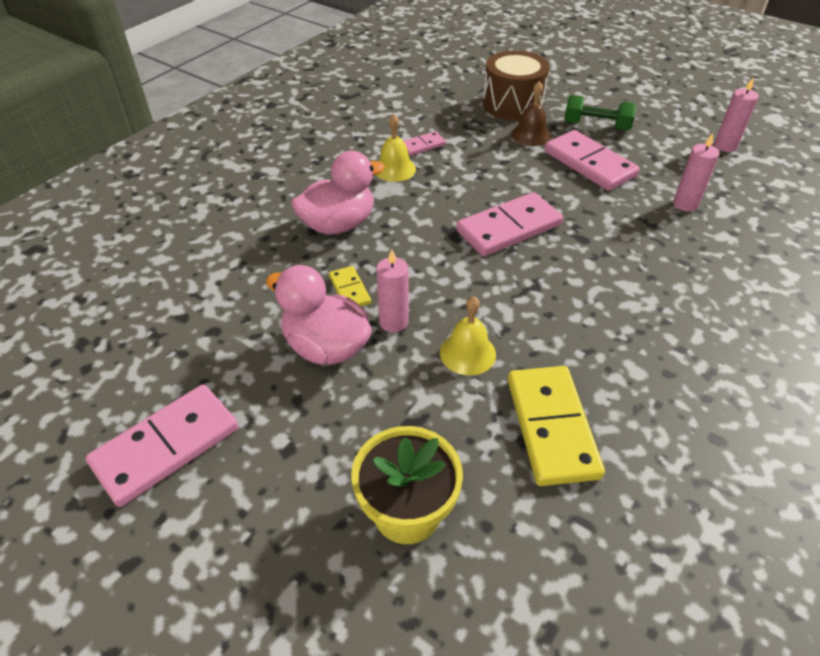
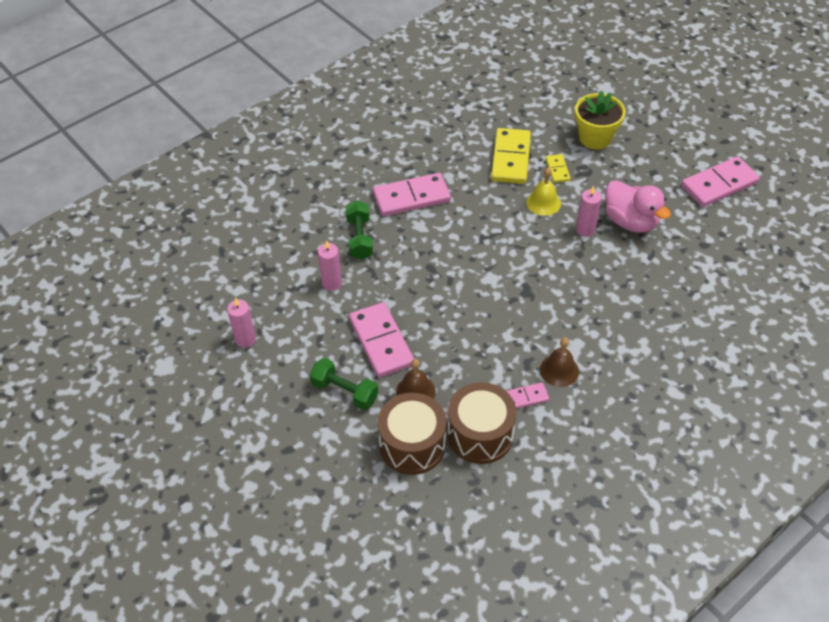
camera: 165 degrees left, 5 degrees up
pink duck [291,151,385,235] -> none
yellow domino [329,266,371,306] -> yellow domino moved to [546,154,571,183]
yellow bell [376,114,416,182] -> brown bell [540,337,579,387]
pink domino [456,192,563,256] -> pink domino moved to [373,173,451,216]
none -> green dumbbell [345,200,373,260]
none -> brown drum [448,382,516,464]

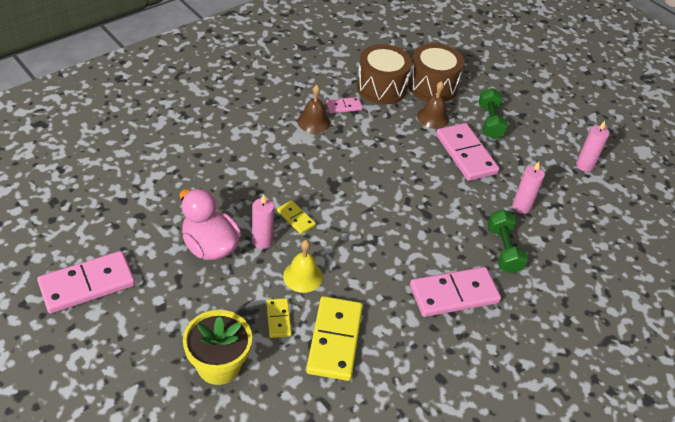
camera: 175 degrees right, 5 degrees down
green dumbbell [310,358,378,410] -> green dumbbell turned 60 degrees clockwise [479,88,508,139]
none -> yellow domino [277,200,316,234]

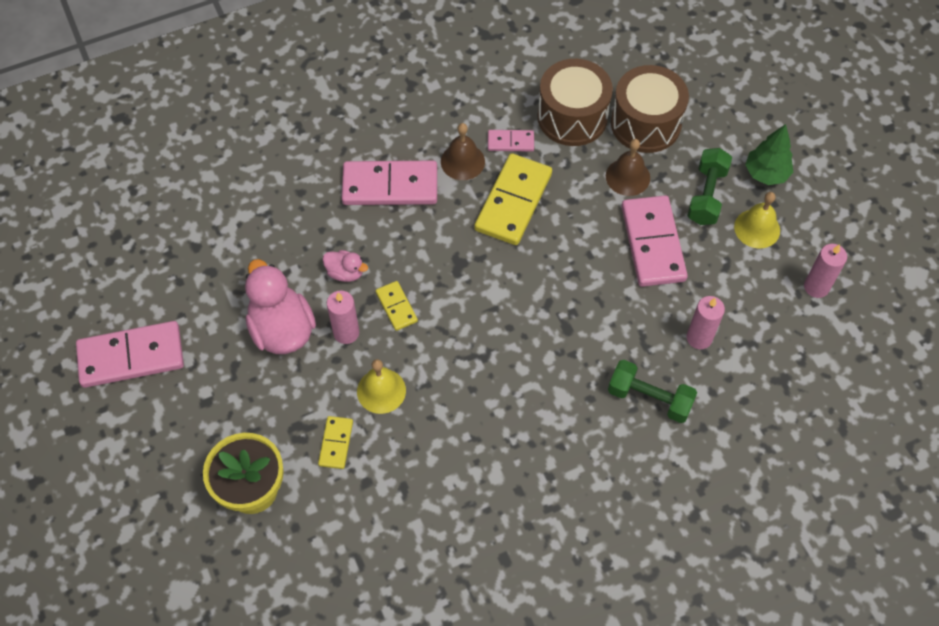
camera: 20 degrees right, 15 degrees up
yellow domino [306,296,363,381] -> yellow domino moved to [474,153,552,245]
pink domino [410,267,501,317] -> pink domino moved to [342,161,437,205]
green dumbbell [488,210,528,274] -> green dumbbell turned 75 degrees counterclockwise [608,360,697,423]
none -> pink duck [323,250,368,282]
none -> yellow bell [734,192,780,248]
none -> green tree [745,124,793,185]

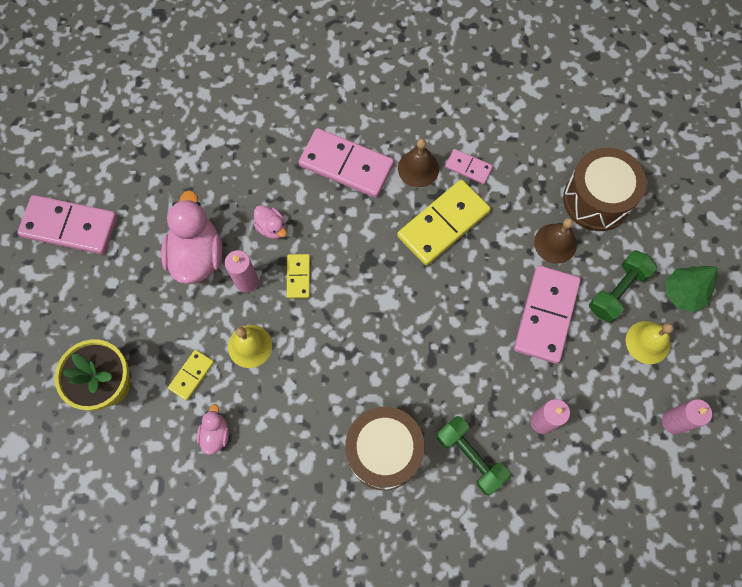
camera: 25 degrees right, 10 degrees up
brown drum [538,59,613,146] -> brown drum moved to [345,407,425,490]
none -> pink duck [197,404,229,455]

